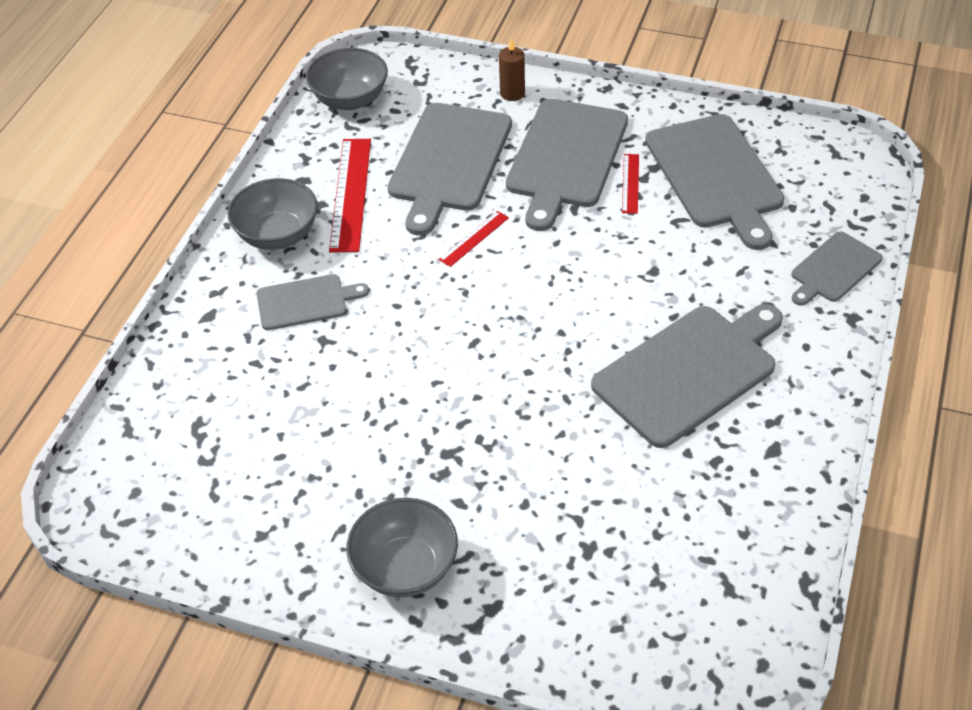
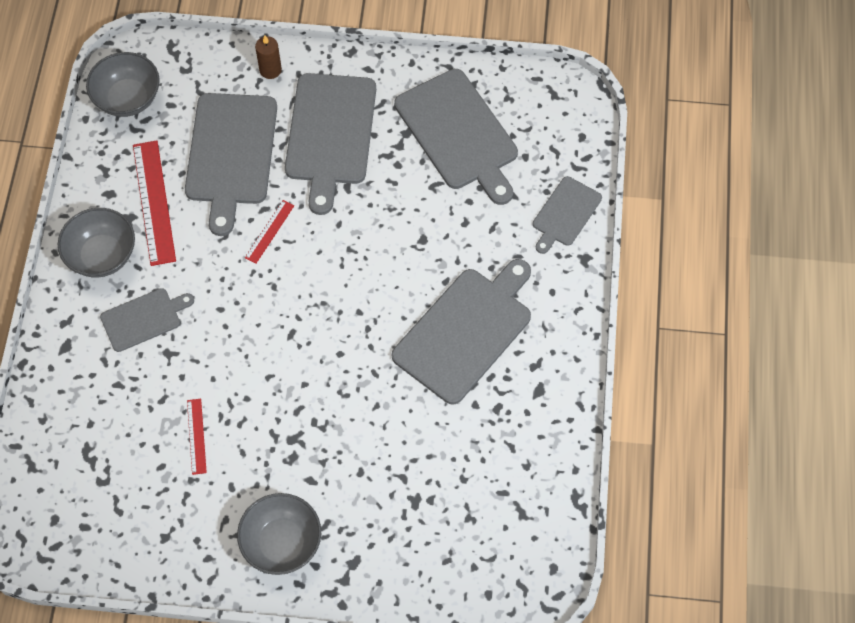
camera: 15 degrees left, 15 degrees up
red ruler [622,154,639,214] -> red ruler moved to [187,399,207,475]

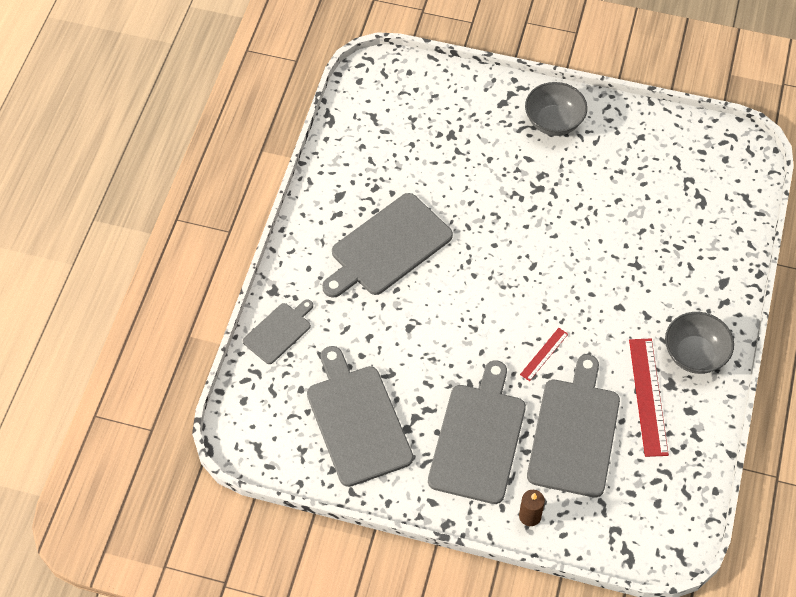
camera: 170 degrees left, 5 degrees down
grey bowl [86,52,160,117] -> none
grey cutting board [100,288,194,352] -> none
red ruler [187,399,207,475] -> none

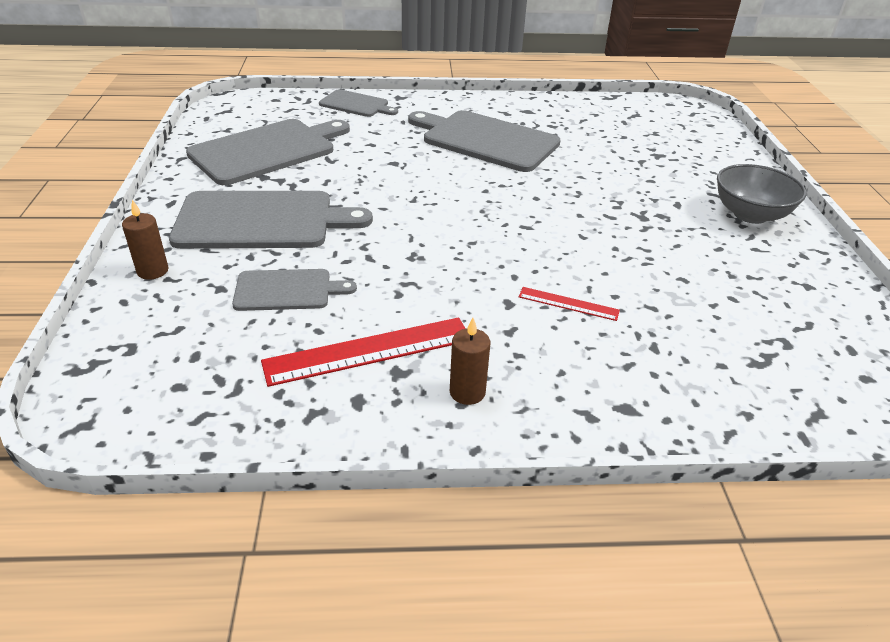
camera: 70 degrees right, 20 degrees down
red ruler [520,328,568,381] -> red ruler moved to [518,287,620,321]
grey cutting board [527,354,620,498] -> grey cutting board [232,269,357,311], size x0.55
grey bowl [665,312,734,374] -> brown candle [450,318,490,405]

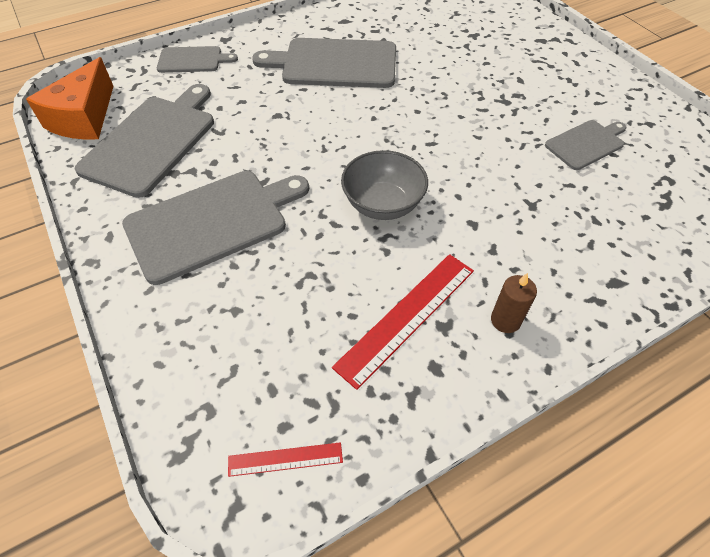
camera: 25 degrees left, 15 degrees up
brown candle [122,200,169,280] -> none
grey cutting board [232,269,357,311] -> grey cutting board moved to [545,120,626,170]
red ruler [518,287,620,321] -> red ruler moved to [228,442,343,477]
grey bowl [717,164,806,224] -> grey bowl moved to [341,150,428,220]
none -> orange cheese [26,57,114,140]

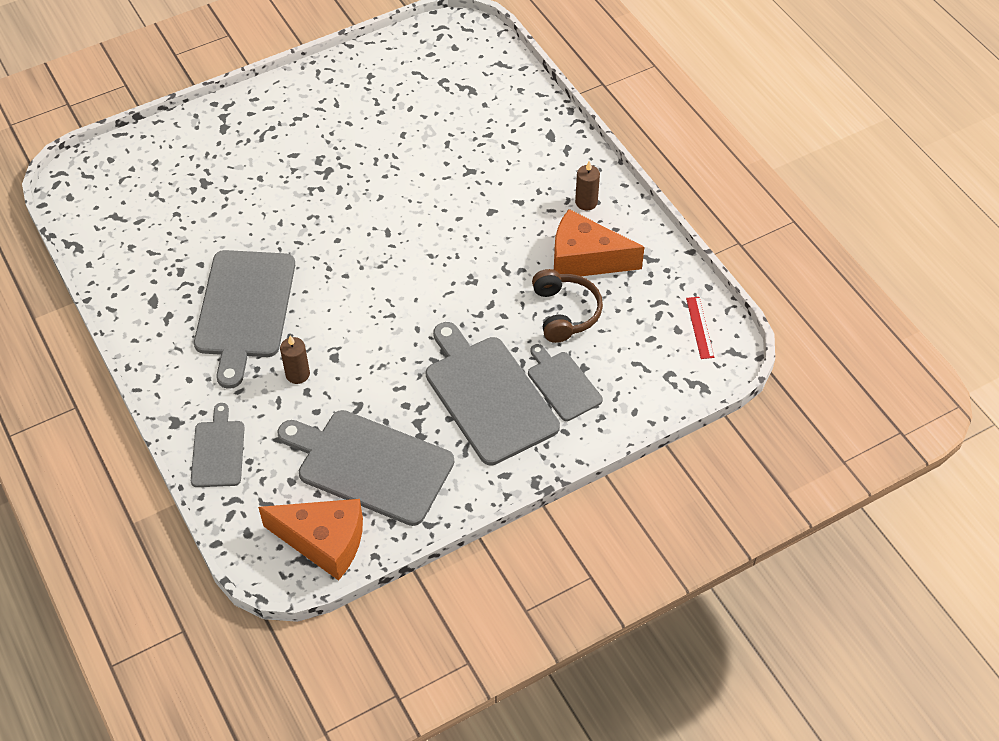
camera: 90 degrees left, 0 degrees up
red ruler [332,254,474,390] -> orange cheese [554,209,644,276]
grey bowl [341,150,428,220] -> none
grey cutting board [545,120,626,170] -> grey cutting board moved to [528,344,603,421]
none -> brown candle [280,335,310,384]
none -> brown headphones [532,269,603,343]

